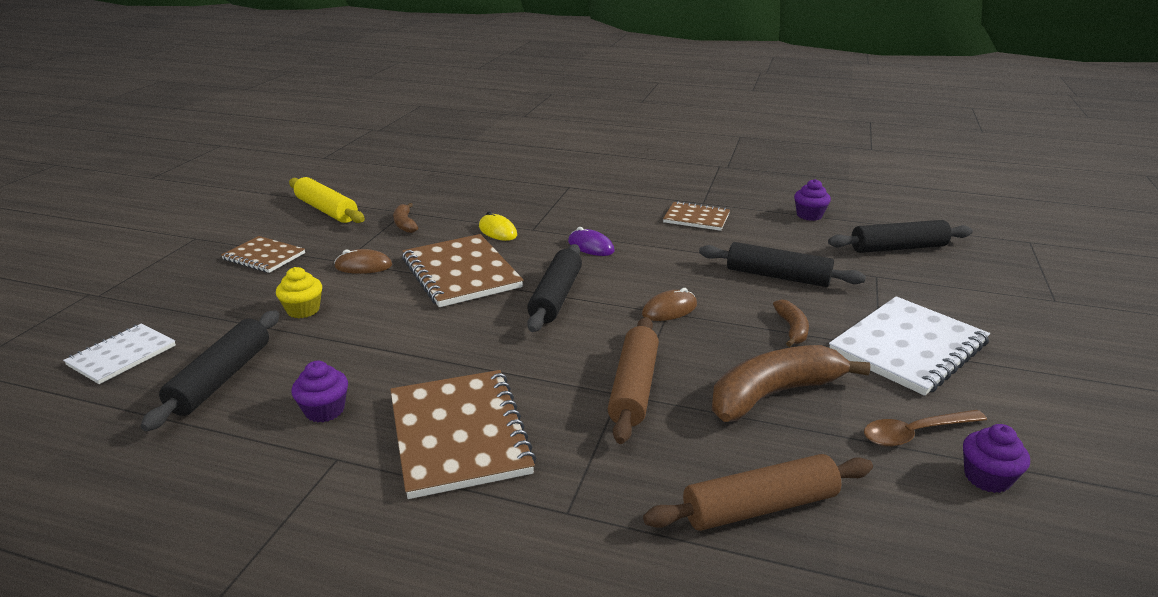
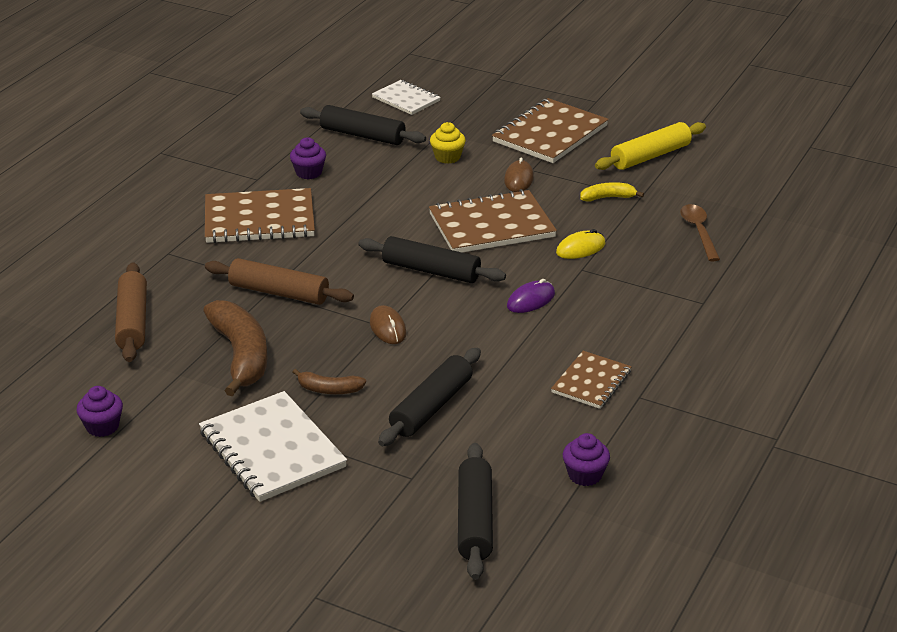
camera: 100 degrees right, 5 degrees up
brown notebook [221,236,305,273] -> brown notebook [492,98,609,163], size x1.70
brown banana [393,203,418,233] -> yellow banana [580,182,644,202]
brown spoon [864,410,987,447] -> brown spoon moved to [680,204,720,261]

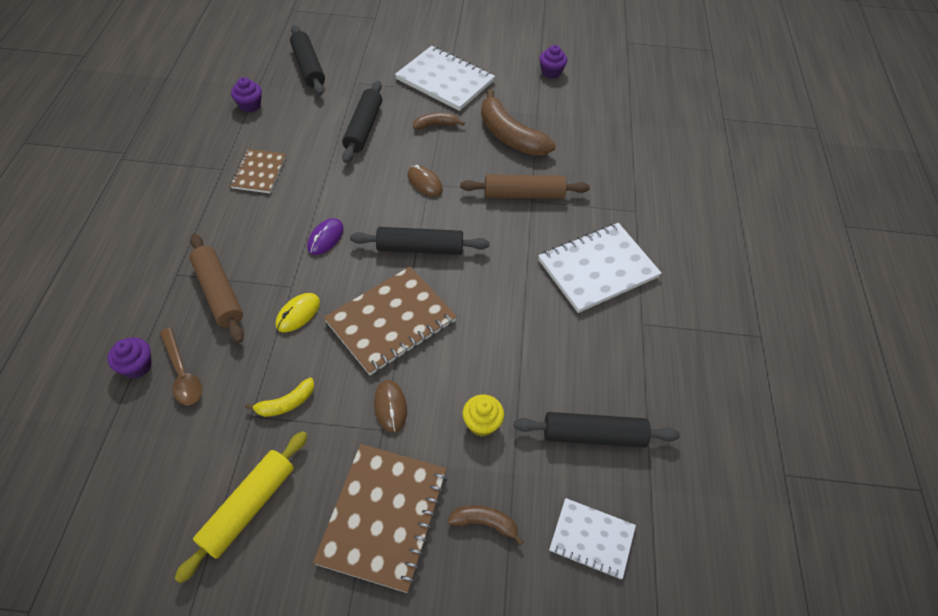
camera: 155 degrees right, 20 degrees up
brown rolling pin [115,262,147,362] -> brown rolling pin moved to [190,234,244,343]
brown notebook [205,188,315,243] -> white notebook [538,223,662,313]
purple cupcake [290,137,326,179] -> purple cupcake moved to [108,337,152,378]
none -> brown banana [448,505,524,546]

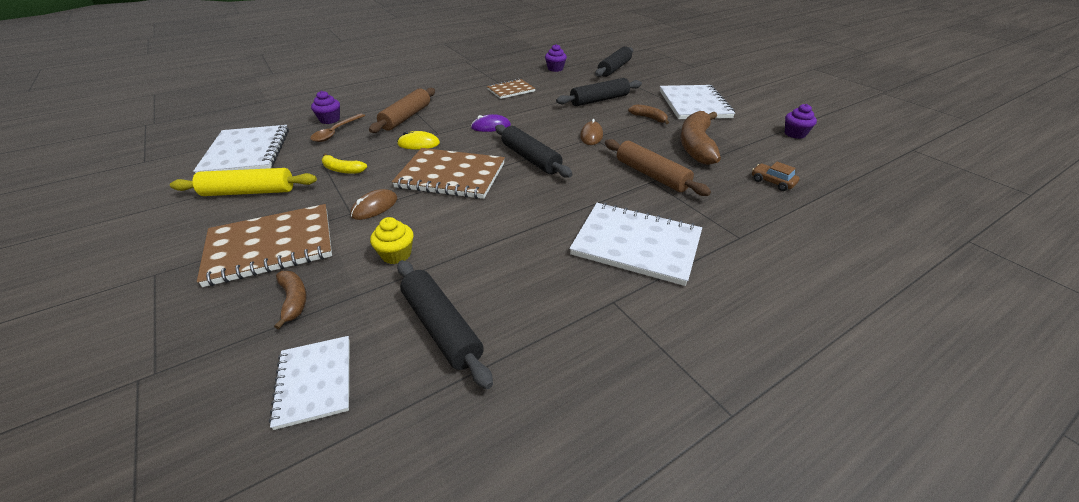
camera: 55 degrees right, 15 degrees down
none -> white notebook [193,125,289,173]
none -> brown car [752,162,799,191]

